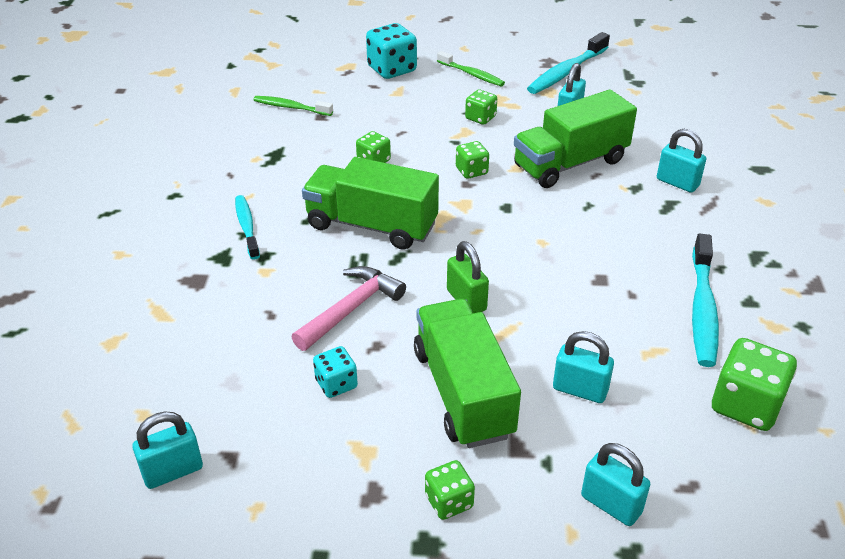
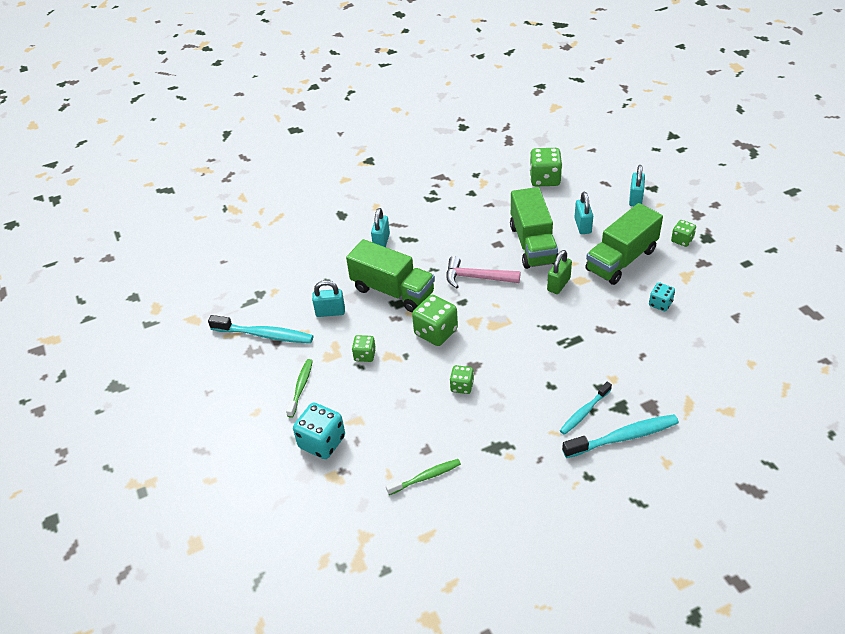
camera: 115 degrees left, 5 degrees up
turquoise padlock [132,412,203,489] -> none
green toothbrush [254,96,333,116] -> green toothbrush turned 105 degrees counterclockwise [386,459,461,495]
pink hammer [292,266,406,351] -> pink hammer moved to [446,256,520,288]
green truck [302,157,439,250] -> green truck moved to [510,187,558,269]
green dice [456,141,489,179] -> green dice [412,295,458,346], size x1.73
turquoise toothbrush [692,234,719,367] -> turquoise toothbrush moved to [562,414,679,458]

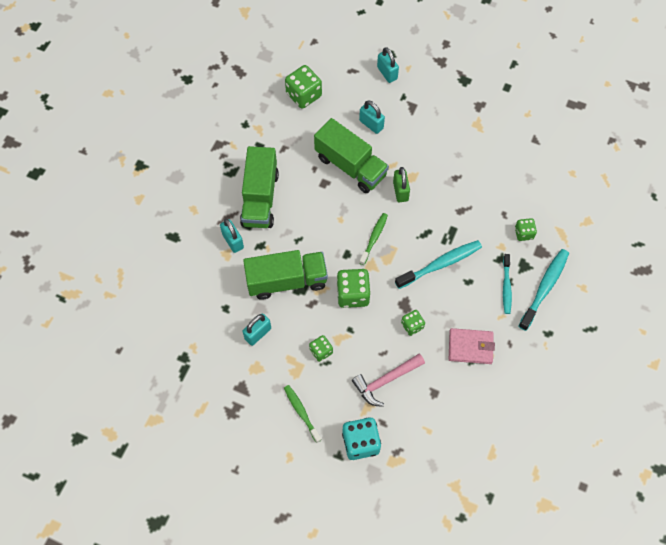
camera: 45 degrees left, 20 degrees up
turquoise toothbrush [208,315,313,343] -> turquoise toothbrush moved to [395,240,482,289]
green toothbrush [386,459,461,495] -> green toothbrush moved to [359,213,388,265]
pink hammer [446,256,520,288] -> pink hammer moved to [352,353,425,407]
green truck [585,203,663,285] -> green truck moved to [240,146,279,228]
turquoise dice [649,282,675,311] -> none
green dice [671,220,696,247] -> green dice moved to [515,218,537,241]
none -> pink wallet [449,328,495,364]

